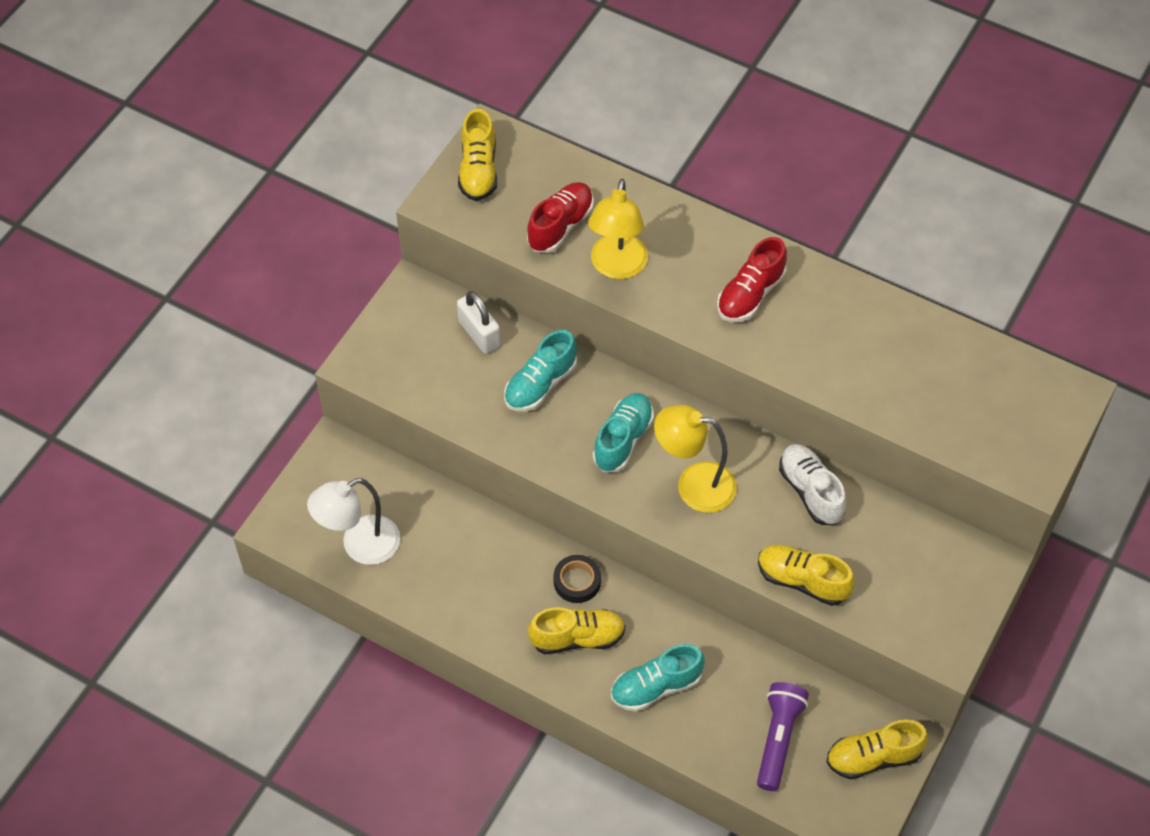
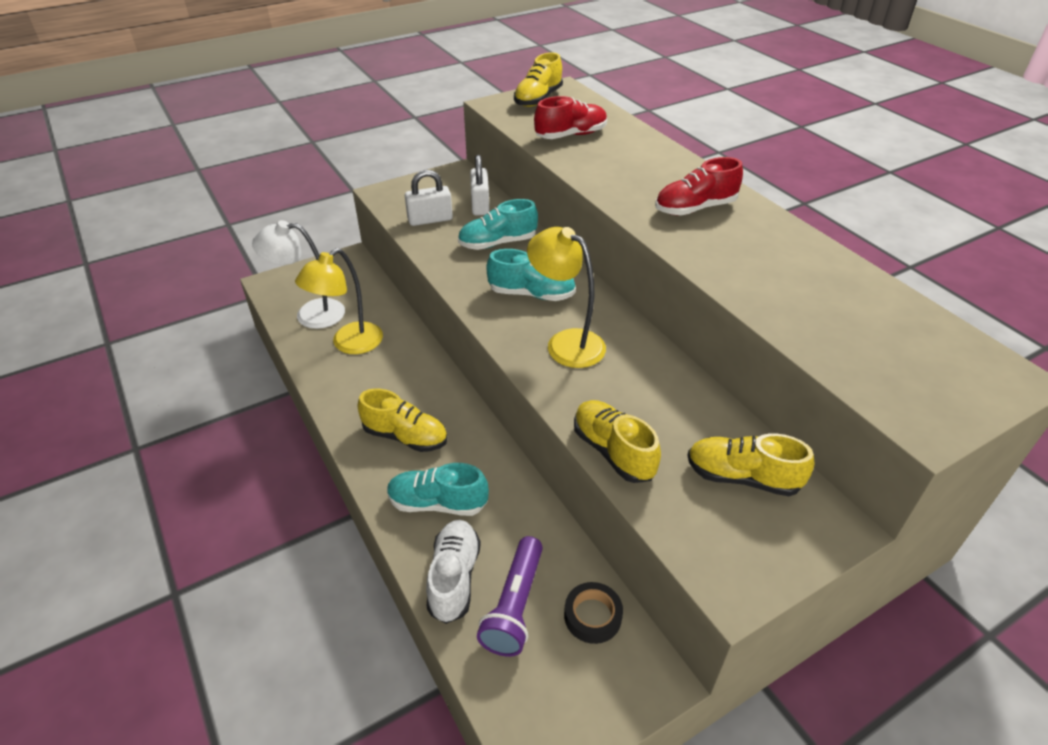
camera: 30 degrees right, 15 degrees down
black tape [553,555,601,603] -> black tape moved to [564,582,623,644]
yellow lamp [588,179,648,279] -> yellow lamp moved to [295,248,383,354]
turquoise shoe [593,393,654,472] -> turquoise shoe turned 45 degrees clockwise [487,249,576,301]
purple flashlight [757,682,809,791] -> purple flashlight turned 150 degrees clockwise [477,536,543,657]
white shoe [779,444,846,525] -> white shoe moved to [426,520,481,624]
yellow shoe [826,720,928,779] -> yellow shoe moved to [687,433,815,496]
none -> white padlock [405,170,453,226]

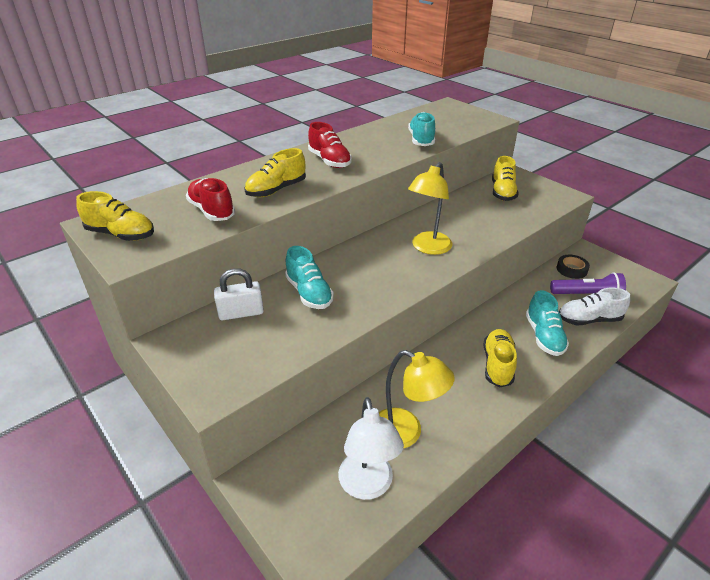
camera: 100 degrees left, 5 degrees down
white padlock [405,170,453,226] -> none
turquoise shoe [487,249,576,301] -> turquoise shoe moved to [408,112,435,146]
yellow shoe [574,400,661,483] -> yellow shoe moved to [244,148,306,197]

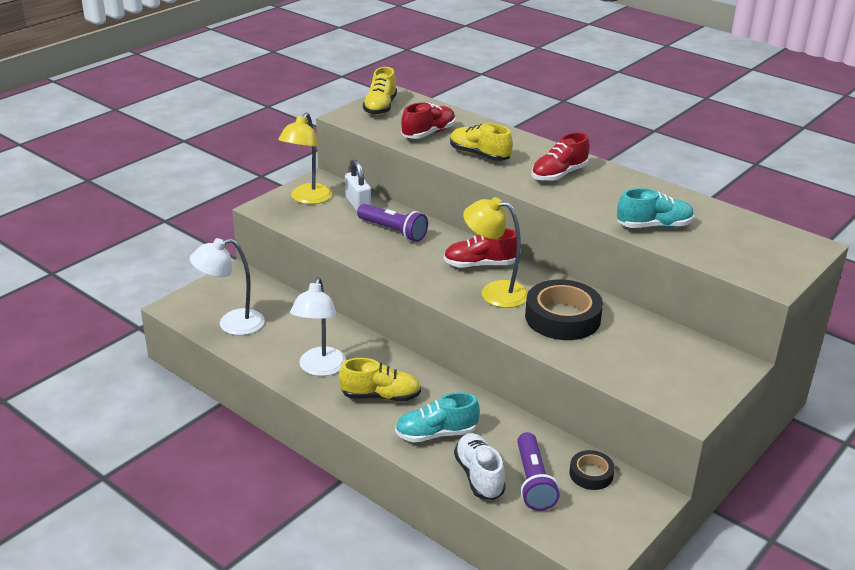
camera: 80 degrees right, 5 degrees down
turquoise shoe [285,246,334,309] -> purple flashlight [357,204,428,242]
yellow lamp [379,350,455,449] -> yellow lamp moved to [278,112,332,204]
yellow shoe [492,156,519,201] -> none
none -> white lamp [290,277,346,376]
none -> red shoe [444,228,517,268]
none -> black tape [525,279,603,340]

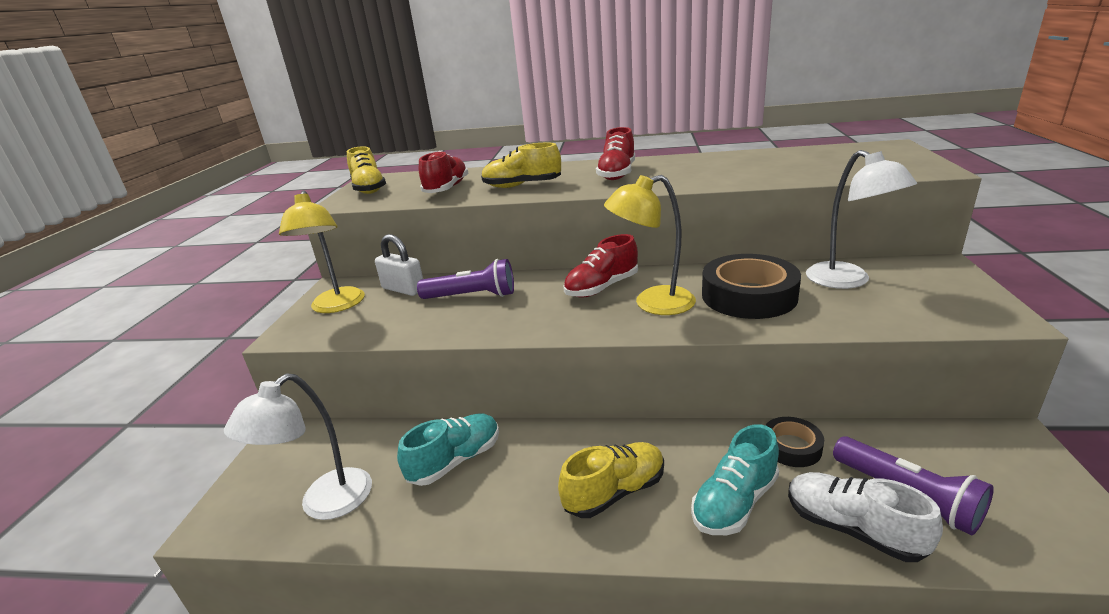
camera: 30 degrees left, 5 degrees down
white lamp [290,277,346,376] -> white lamp moved to [806,150,917,289]
black tape [569,450,615,490] -> black tape moved to [765,417,824,467]
turquoise shoe [617,188,694,228] -> turquoise shoe moved to [397,414,499,486]

